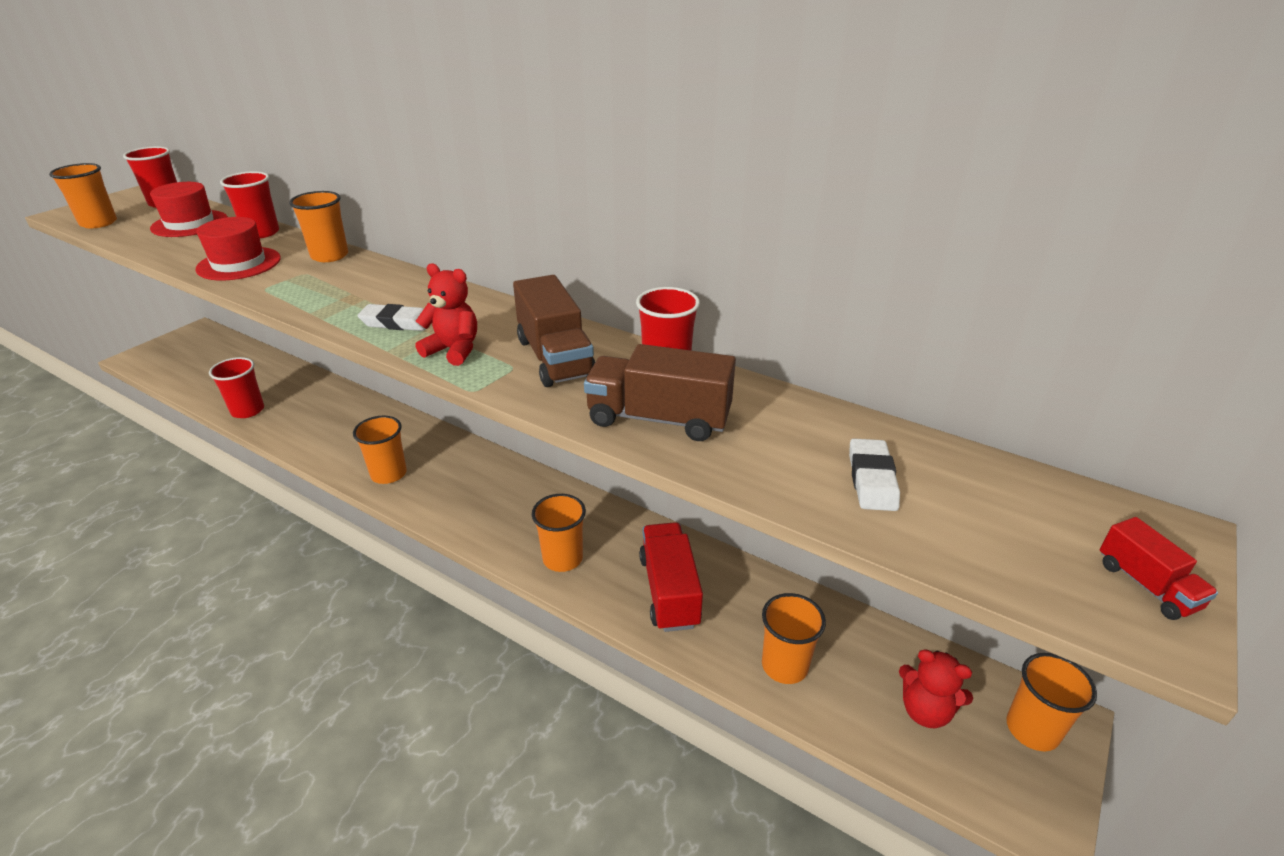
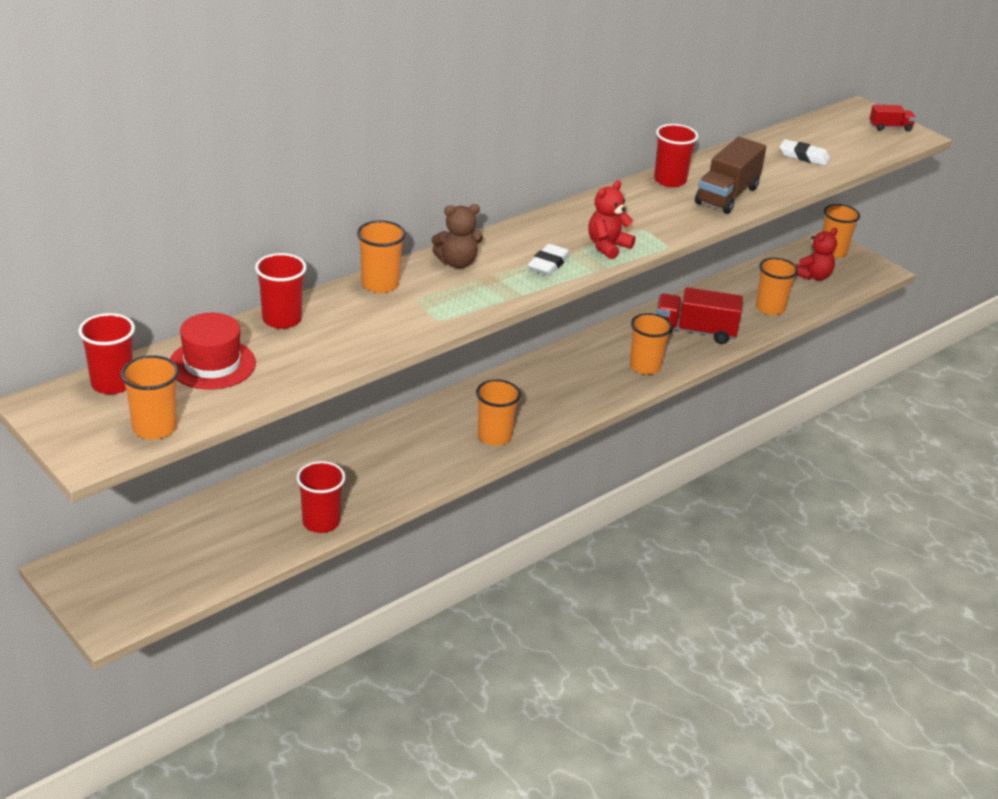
camera: 75 degrees left, 0 degrees up
red hat [195,217,281,280] -> none
brown truck [513,275,595,387] -> none
none -> brown teddy bear [431,204,483,268]

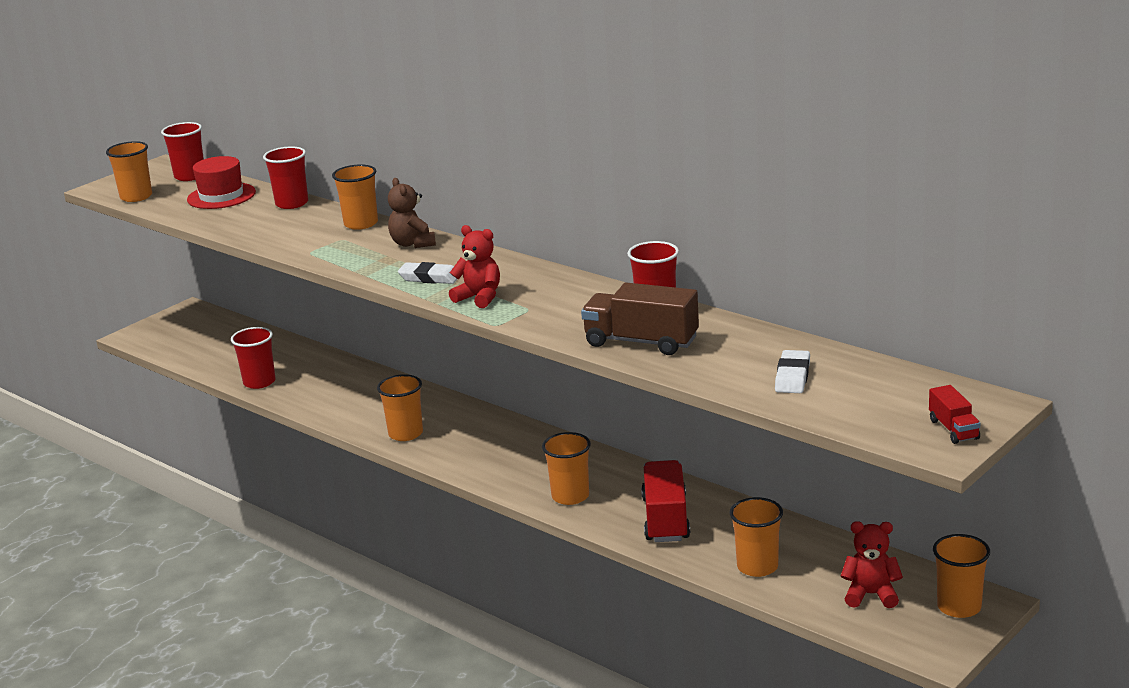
camera: 85 degrees right, 10 degrees down
red teddy bear [796,228,837,280] -> red teddy bear turned 150 degrees clockwise [841,521,903,608]

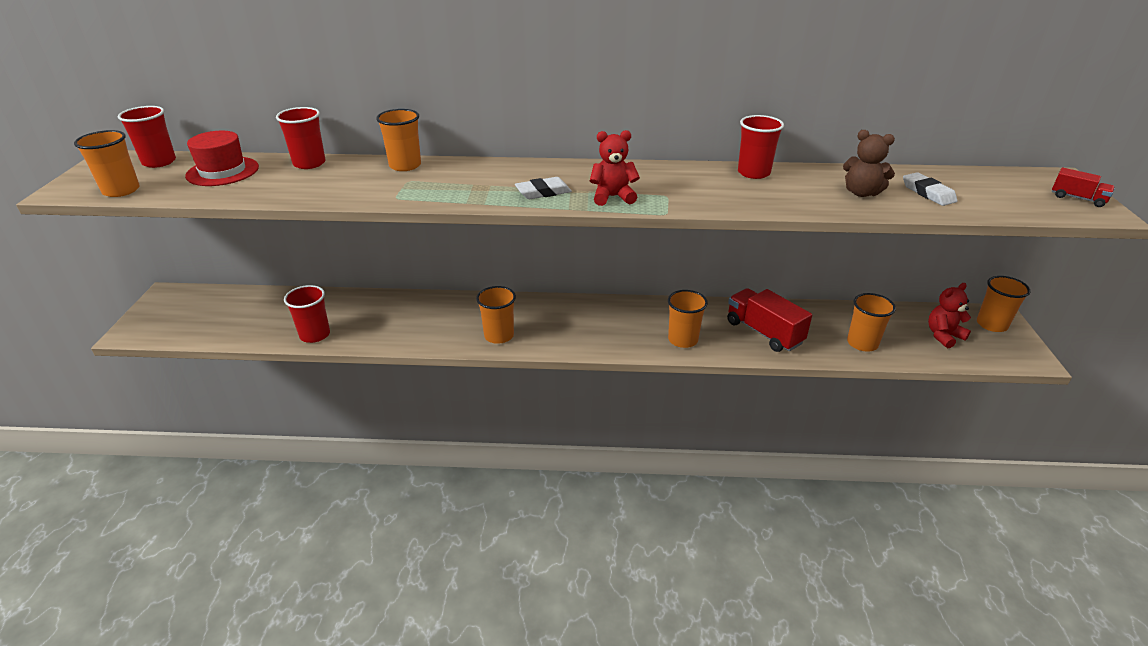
camera: 40 degrees left, 10 degrees up
brown teddy bear [388,178,436,248] -> brown teddy bear moved to [843,130,895,197]
brown truck [581,283,699,355] -> none

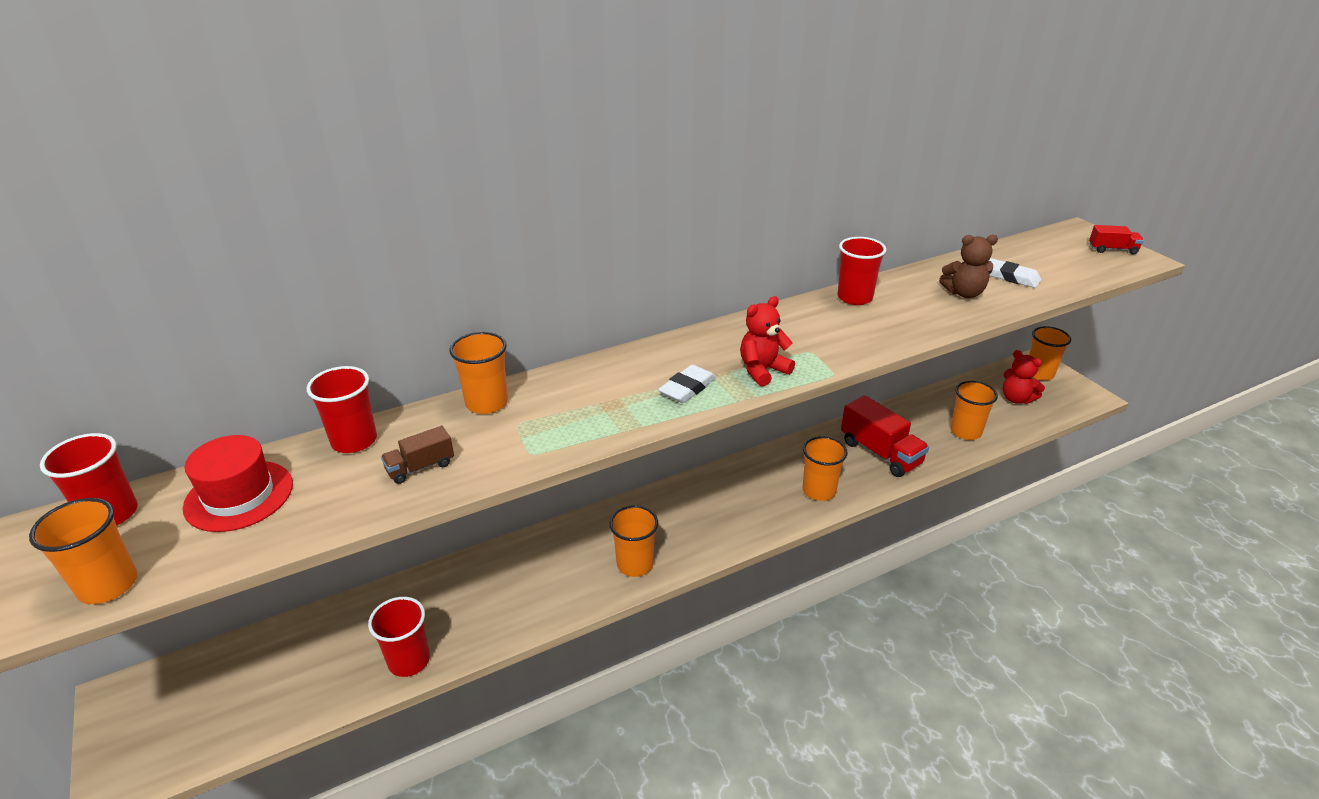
camera: 30 degrees left, 0 degrees up
red truck [727,288,812,352] -> red truck turned 150 degrees counterclockwise [841,395,929,477]
red teddy bear [928,283,971,348] -> red teddy bear turned 75 degrees counterclockwise [1003,350,1045,404]
none -> brown truck [381,426,454,484]

